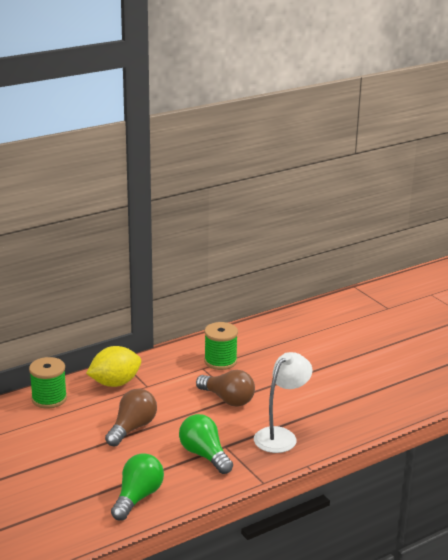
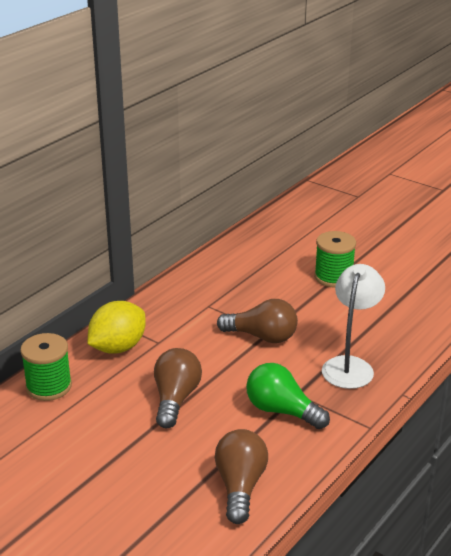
camera: 20 degrees left, 5 degrees up
green light bulb [111,453,164,521] -> brown light bulb [215,429,268,524]
green spool [204,322,238,370] -> green spool moved to [314,231,356,288]

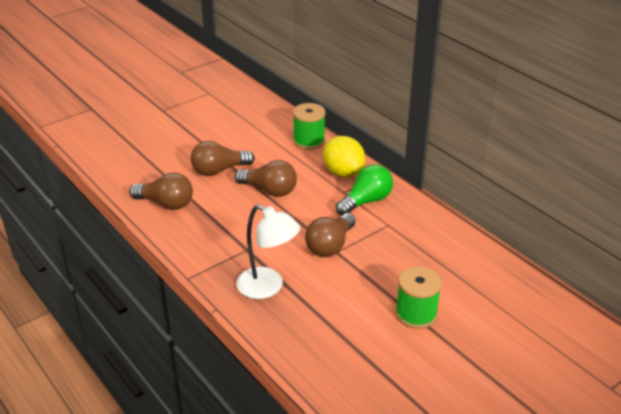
camera: 105 degrees right, 5 degrees up
green light bulb [246,363,330,429] -> green light bulb moved to [336,164,393,215]
none -> brown light bulb [191,141,255,176]

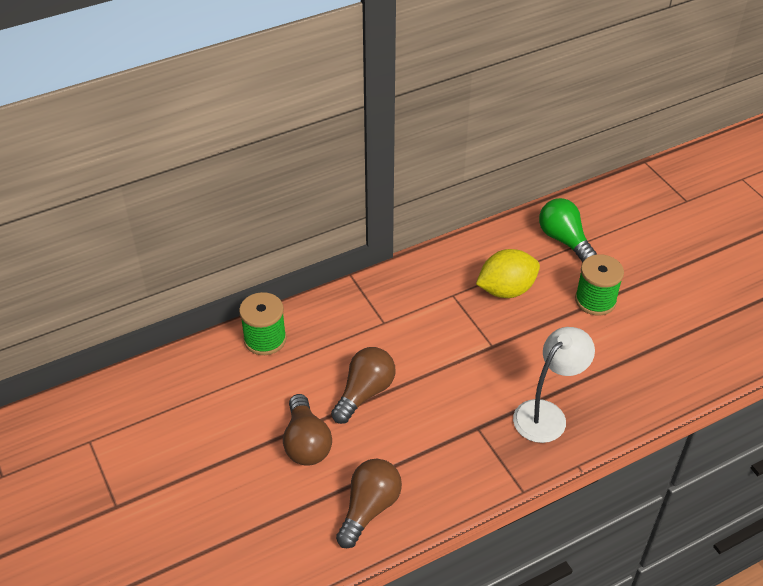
camera: 80 degrees left, 10 degrees up
brown light bulb [305,213,356,257] -> none
yellow lemon [323,136,366,177] -> yellow lemon moved to [476,249,540,298]
green light bulb [336,164,393,215] -> green light bulb moved to [539,198,597,263]

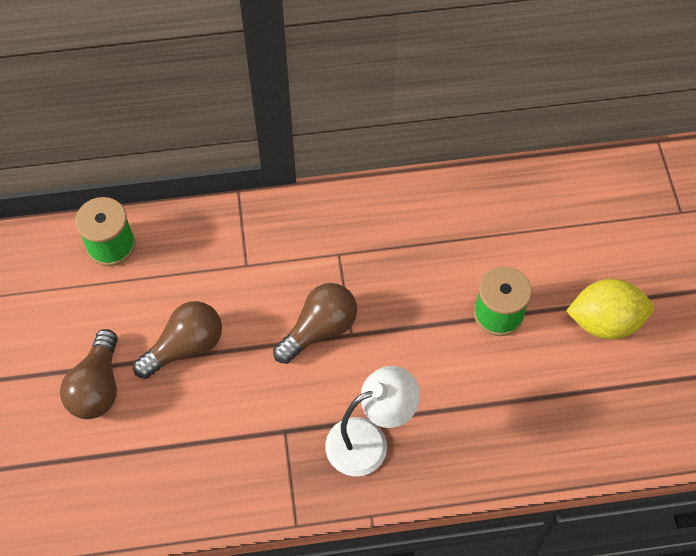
camera: 20 degrees right, 15 degrees up
brown light bulb [336,459,402,548] -> brown light bulb moved to [273,283,357,364]
yellow lemon [476,249,540,298] -> yellow lemon moved to [566,279,654,340]
green light bulb [539,198,597,263] -> none

